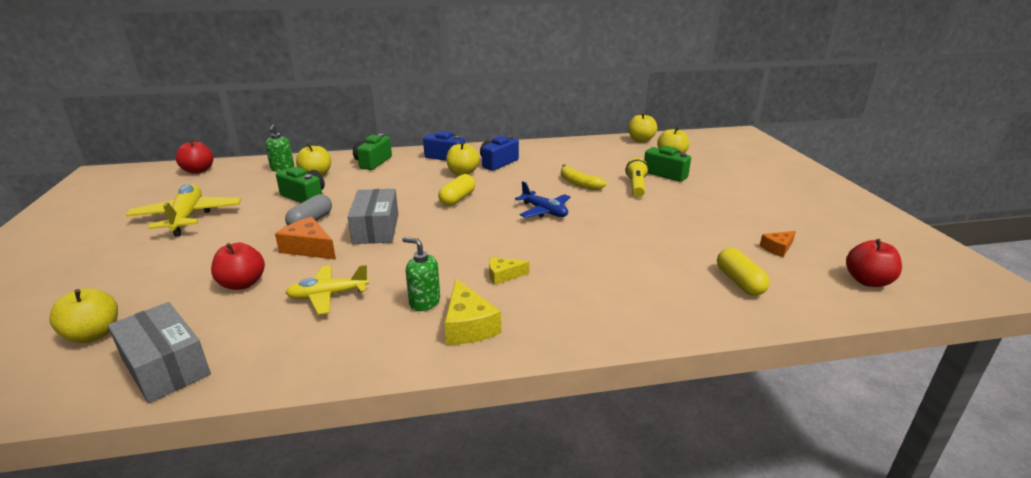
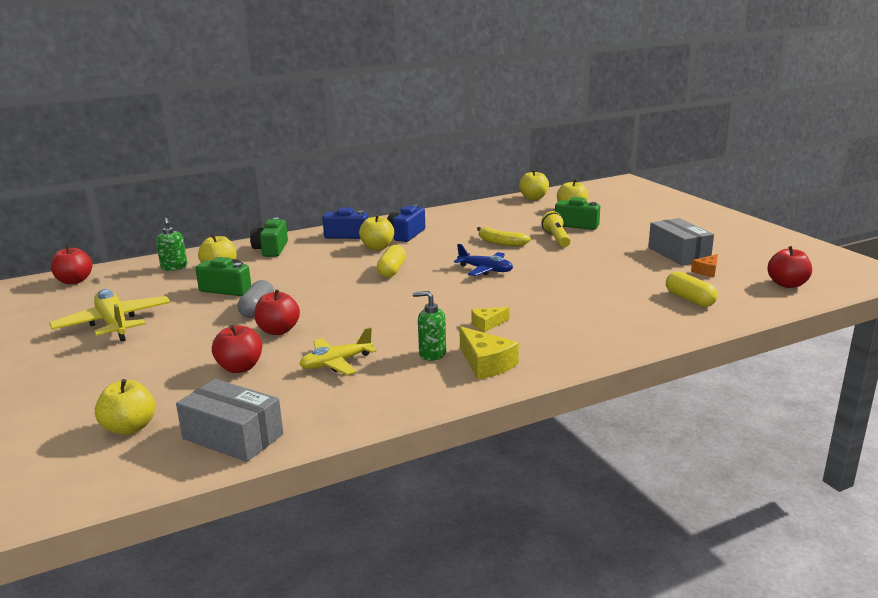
camera: 15 degrees left, 5 degrees down
orange cheese [275,217,336,260] -> red apple [254,289,300,335]
grey box [348,189,398,244] -> grey box moved to [648,218,714,265]

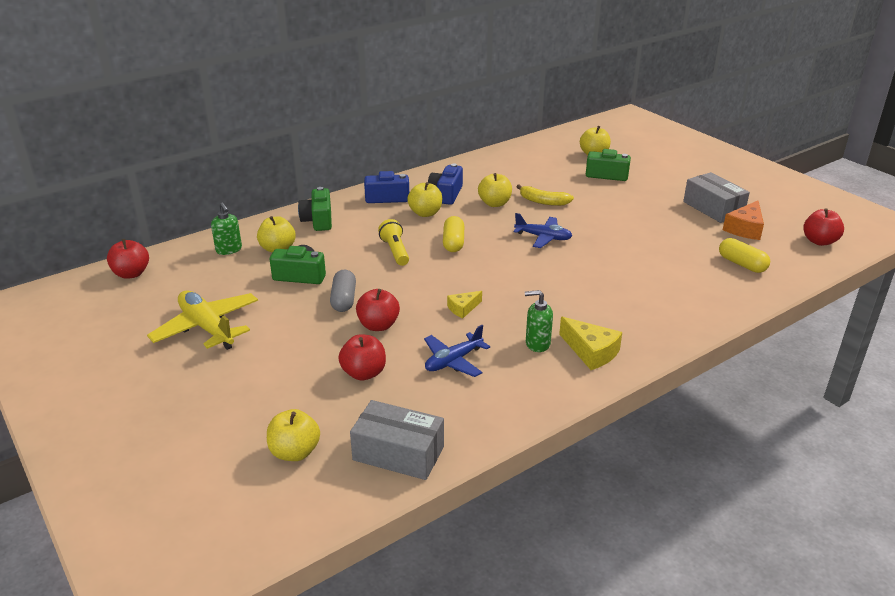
camera: 10 degrees left, 10 degrees up
yellow plane [300,327,376,375] -> blue plane [424,325,490,377]
yellow cheese [471,307,509,332] -> yellow cheese moved to [447,291,482,318]
yellow apple [519,170,549,200] -> yellow apple moved to [478,173,512,207]
yellow flashlight [541,211,571,247] -> yellow flashlight moved to [378,219,409,266]
orange cheese [691,254,718,277] -> orange cheese [723,201,764,240], size x1.64

